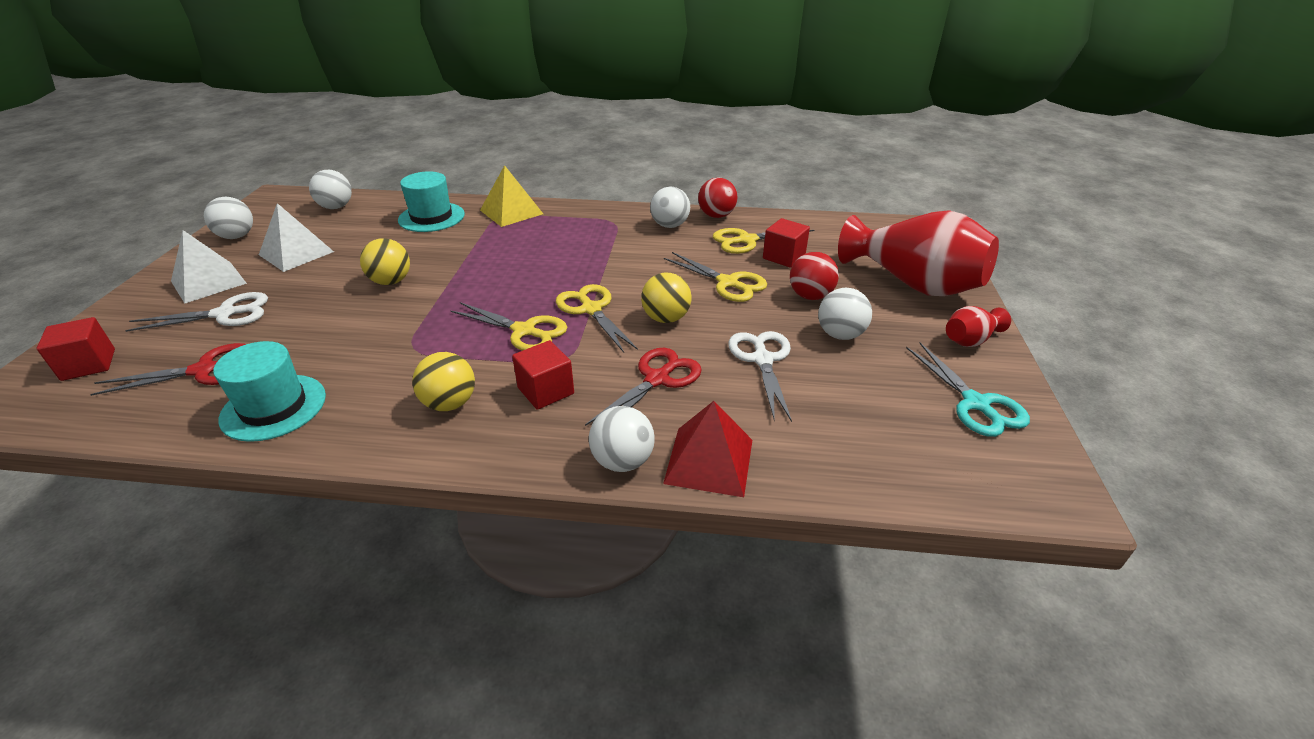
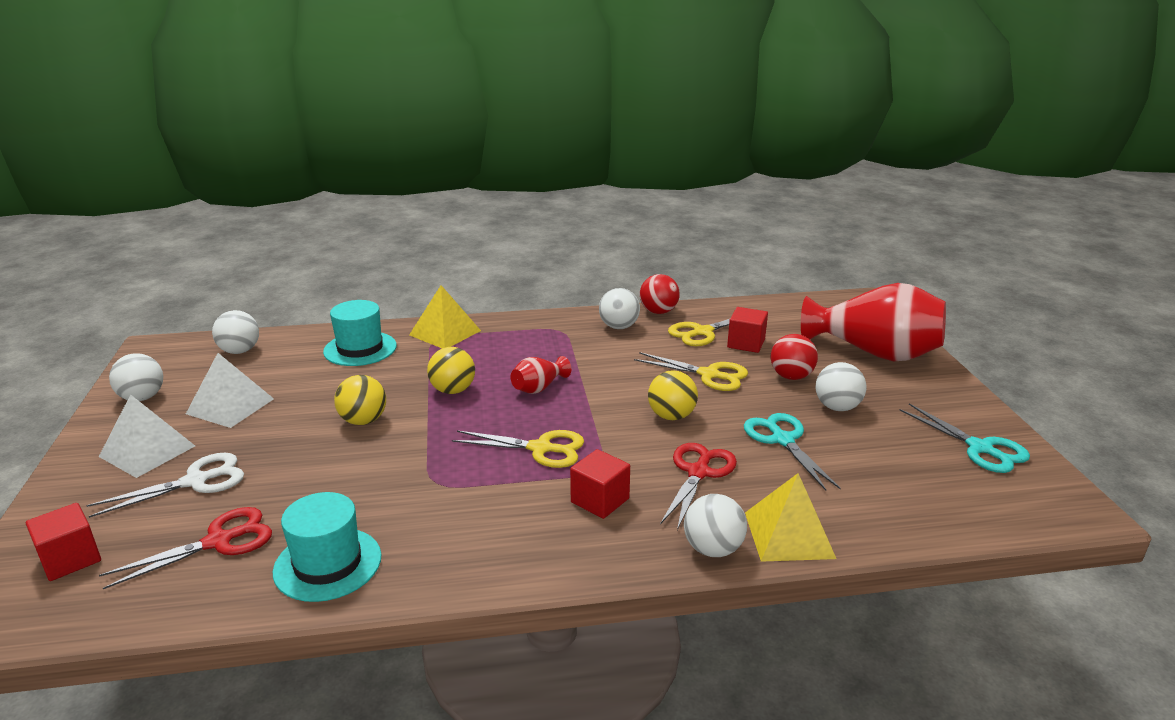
camera: 15 degrees left, 10 degrees down
yellow ball [412,352,475,411] -> yellow ball moved to [427,347,475,394]
yellow scissors [556,284,638,353] -> none
red pyramid [663,401,752,497] -> yellow pyramid [745,473,836,562]
white scissors [728,331,792,422] -> turquoise scissors [744,413,841,491]
red vase [946,306,1011,347] -> red vase moved to [511,356,571,394]

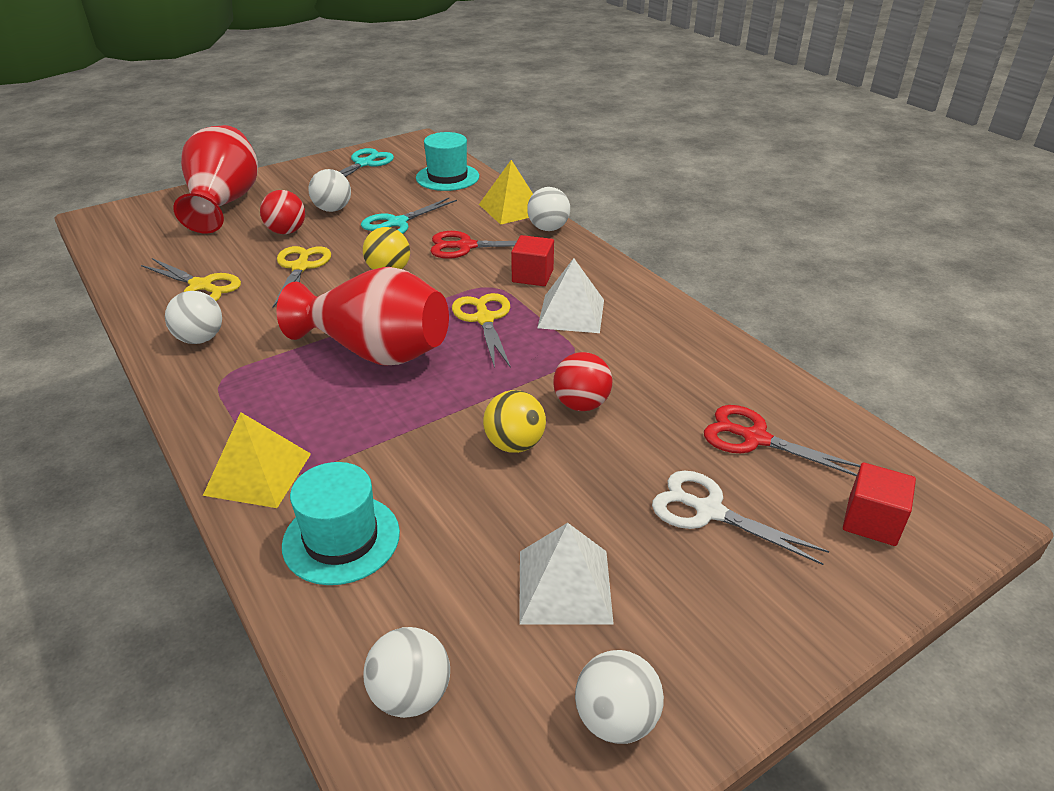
camera: 115 degrees left, 10 degrees up
white pyramid [99,394,195,478] -> white pyramid moved to [537,258,604,333]
turquoise hat [273,492,382,602] -> turquoise hat moved to [416,132,479,191]
yellow ball [427,347,475,394] -> none
red vase [511,356,571,394] -> red vase [277,267,449,366], size x2.25
red ball [640,274,680,314] -> red ball moved to [553,352,612,411]
red cube [727,307,768,353] -> none

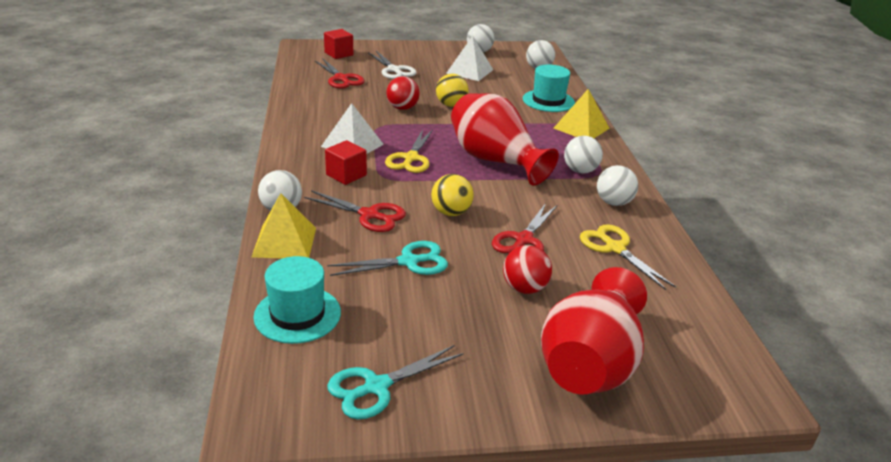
camera: 155 degrees left, 5 degrees down
yellow scissors [272,246,331,308] -> red scissors [492,203,557,253]
white ball [308,169,351,212] -> white ball moved to [564,136,603,174]

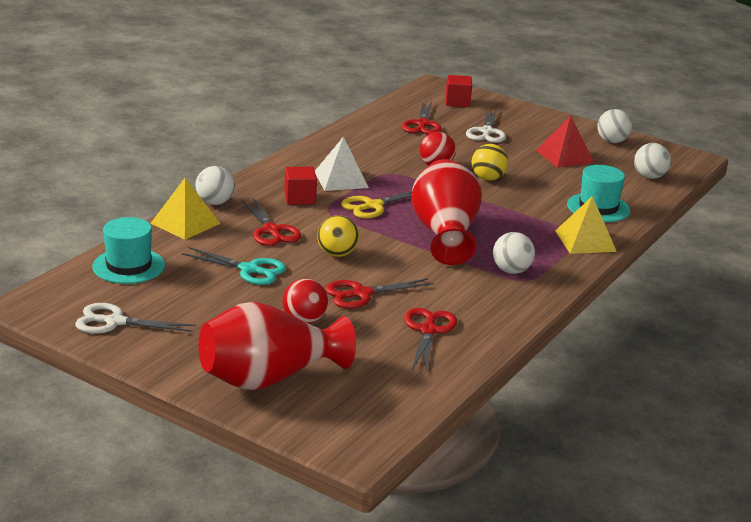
camera: 40 degrees right, 5 degrees down
turquoise scissors [327,345,464,419] -> white scissors [75,303,196,334]
white pyramid [447,36,493,81] -> red pyramid [536,116,594,168]
yellow scissors [580,224,676,290] -> red scissors [404,308,457,371]
white ball [597,165,638,206] -> none

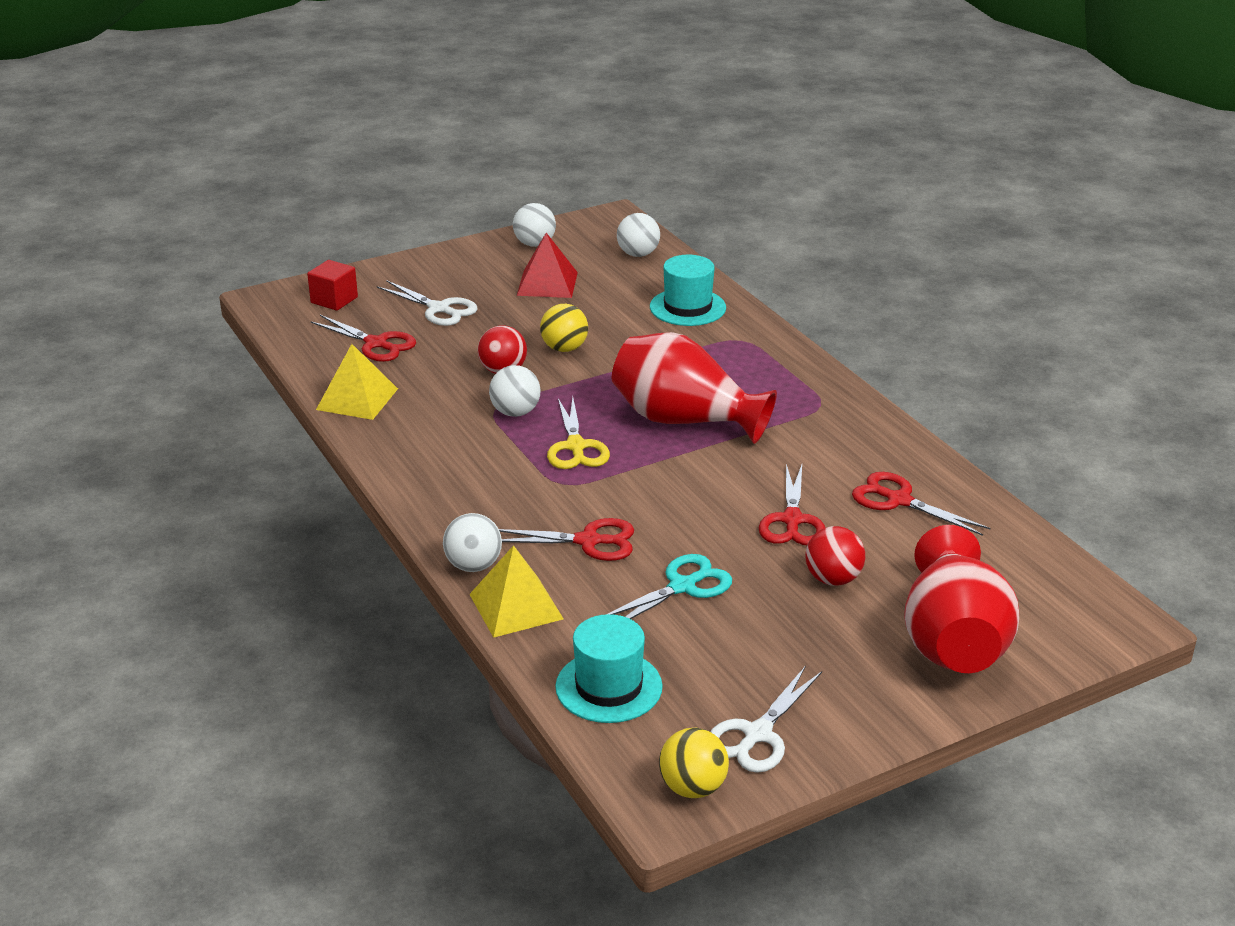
camera: 60 degrees left, 5 degrees up
red cube [284,167,317,205] -> none
white pyramid [315,136,369,191] -> none
yellow ball [317,215,359,257] -> yellow ball moved to [659,728,729,798]
white ball [493,232,535,274] -> white ball moved to [489,365,541,417]
yellow pyramid [555,196,617,254] -> yellow pyramid moved to [316,344,398,420]

